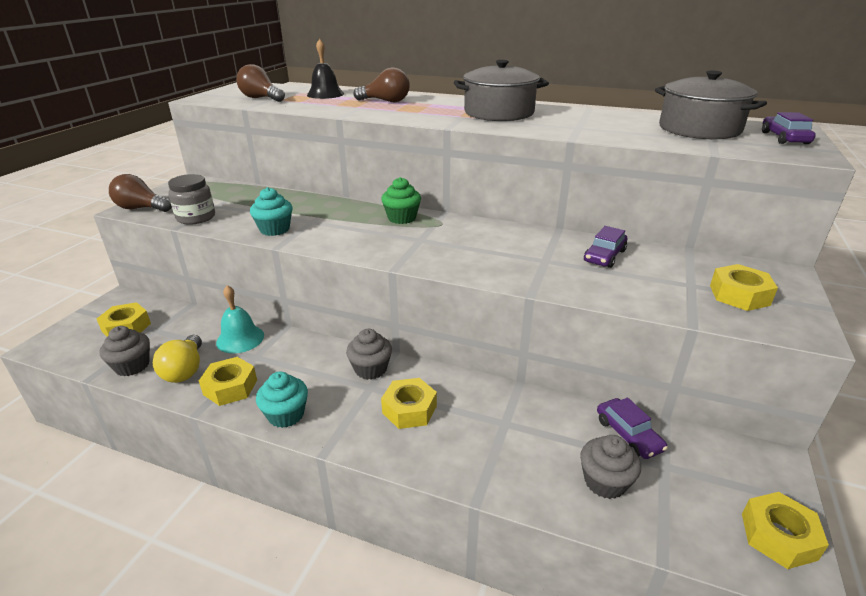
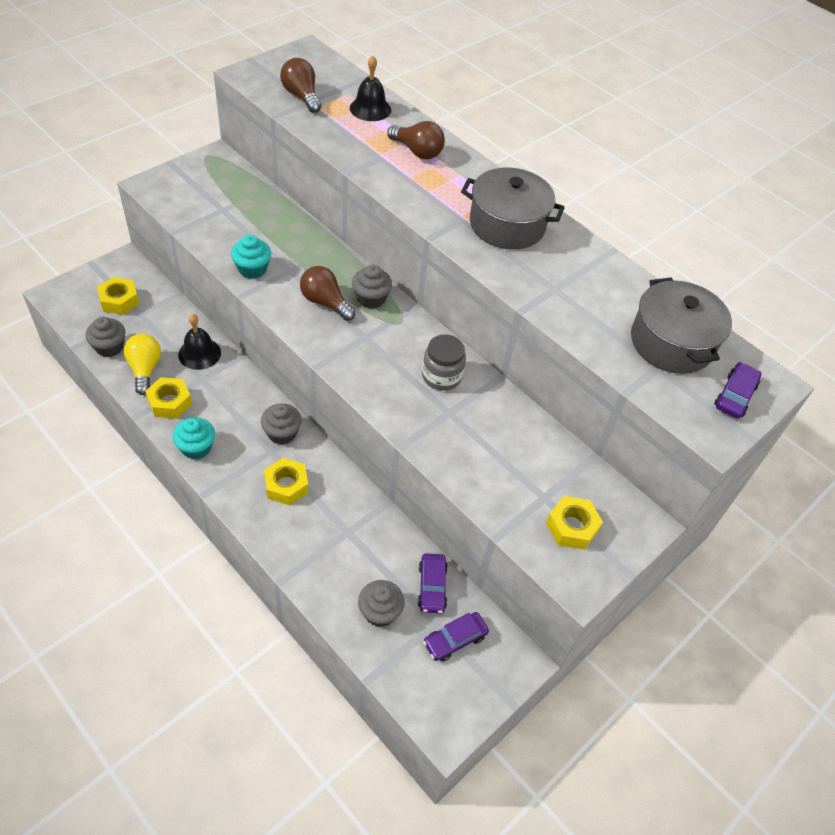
camera: 20 degrees right, 20 degrees up
brown light bulb [109,174,172,212] -> brown light bulb moved to [300,266,355,321]
yellow light bulb [153,335,202,383] -> yellow light bulb turned 150 degrees clockwise [124,334,161,395]
grey jar [168,174,215,225] -> grey jar moved to [422,334,466,391]
turquoise bell [216,285,264,353] -> black bell [178,314,221,370]
green cupcake [381,177,421,224] -> grey cupcake [352,265,392,309]
purple car [584,226,627,268] -> purple car moved to [423,612,489,661]
yellow nut [742,492,829,569] -> none

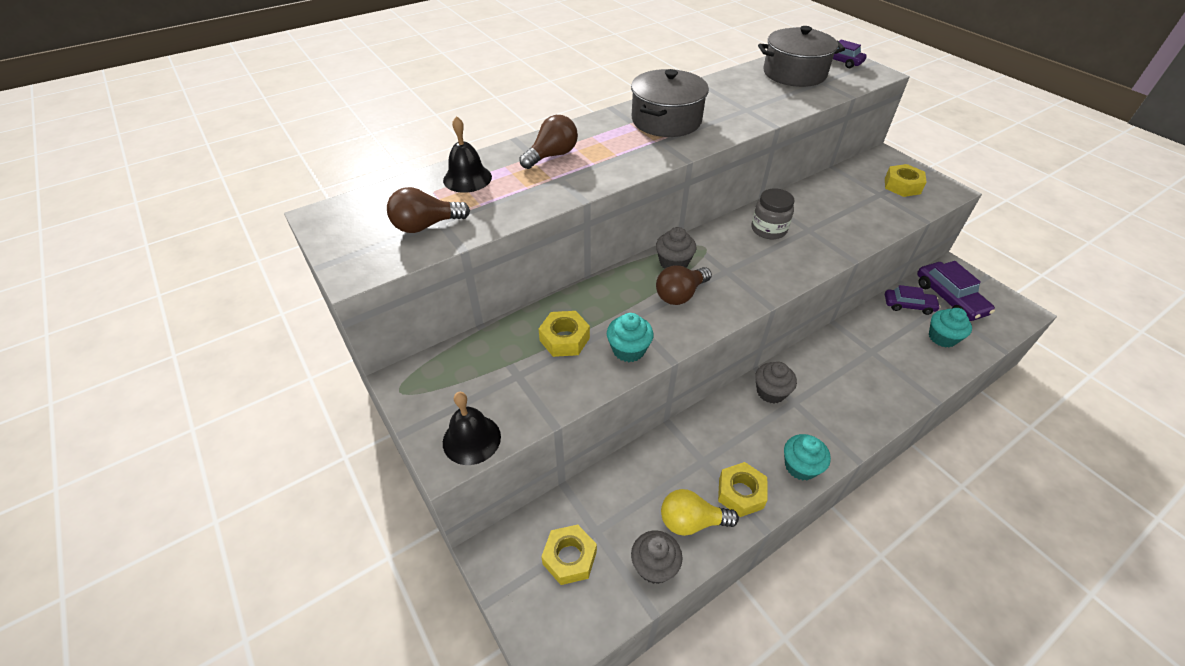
camera: 75 degrees left, 5 degrees down
black bell [178,314,221,370] -> black bell moved to [443,392,501,465]
yellow nut [264,458,309,506] -> yellow nut moved to [539,311,590,357]
grey cupcake [358,580,405,627] -> turquoise cupcake [929,308,972,347]
purple car [423,612,489,661] -> purple car [917,261,995,321], size x1.55

